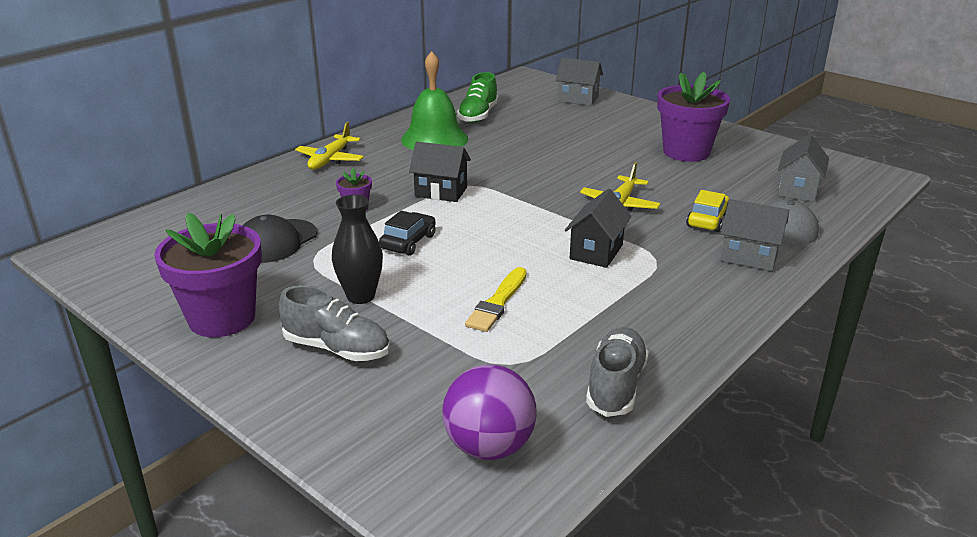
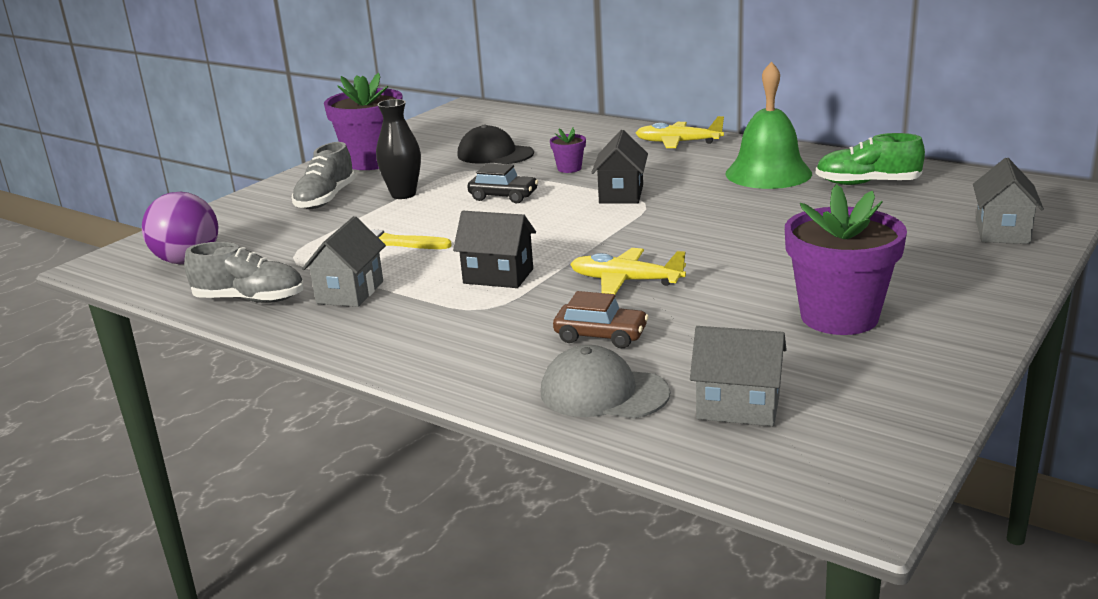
camera: 85 degrees right, 5 degrees down
yellow car [686,190,729,232] -> brown car [553,291,649,348]
grey house [720,199,789,271] -> grey house moved to [302,216,386,307]

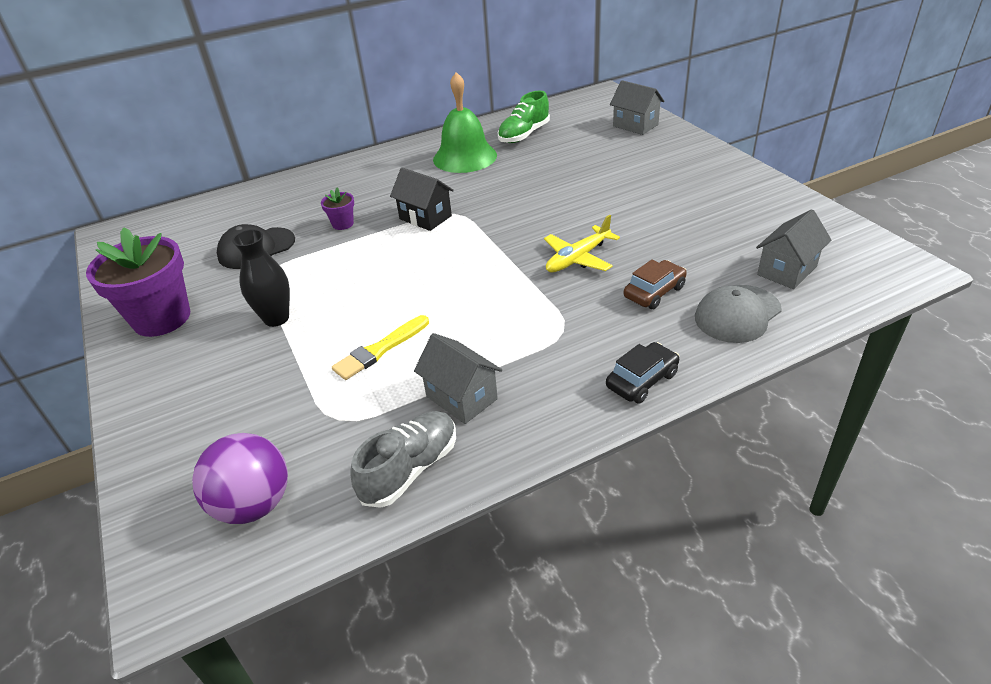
camera: 60 degrees left, 15 degrees up
grey shoe [292,142,356,209] -> none
black house [453,211,536,288] -> none
black car [467,164,539,204] -> black car moved to [606,342,679,404]
yellow plane [636,116,724,148] -> none
purple flower pot [785,184,907,335] -> none

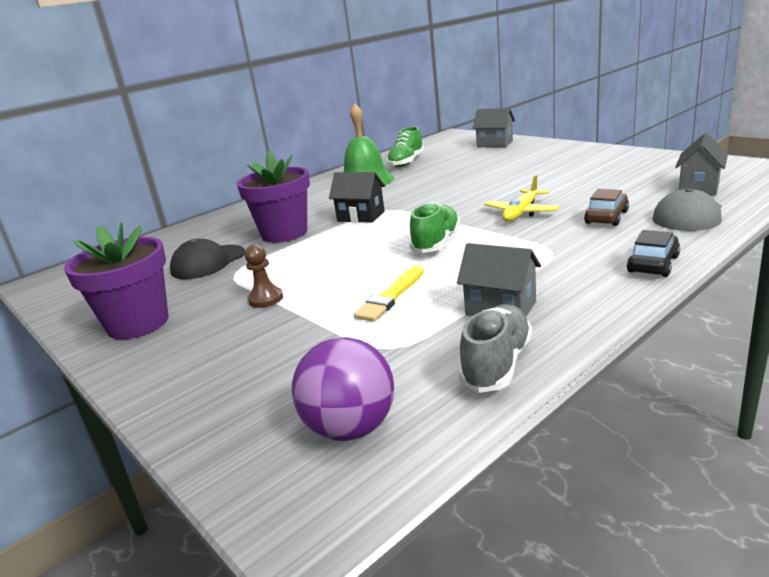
camera: 15 degrees left, 15 degrees down
black vase [232,229,290,327] -> brown pawn [245,244,283,308]
purple flower pot [321,188,354,230] -> purple flower pot [237,150,310,243], size x2.23
none -> green shoe [409,202,460,253]

